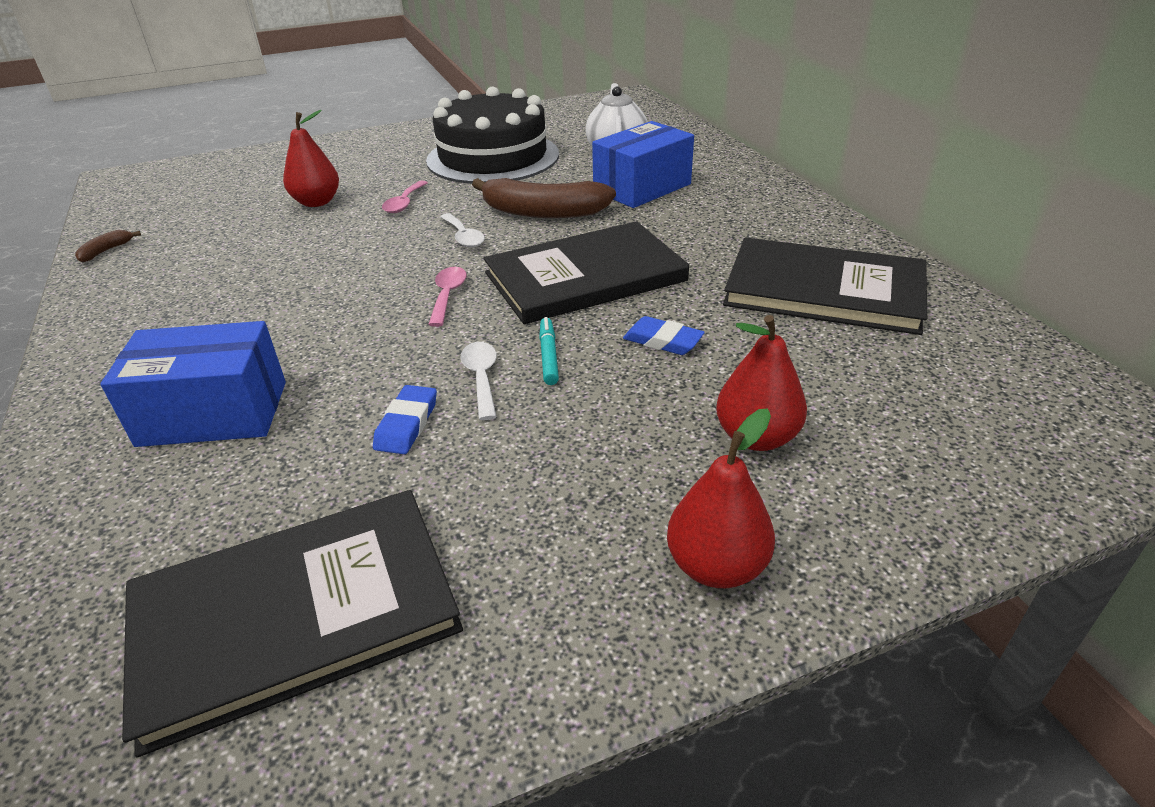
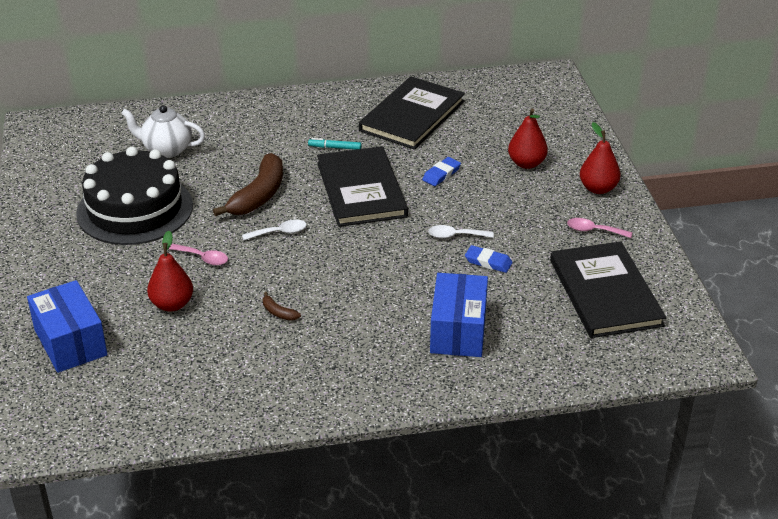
camera: 80 degrees left, 0 degrees up
brown banana [75,230,141,262] -> brown banana moved to [263,292,301,321]
pink spoon [428,267,467,327] -> pink spoon moved to [567,218,632,238]
turquoise marker [539,317,559,385] -> turquoise marker moved to [308,138,361,150]
blue box [592,121,694,208] -> blue box moved to [27,280,107,373]

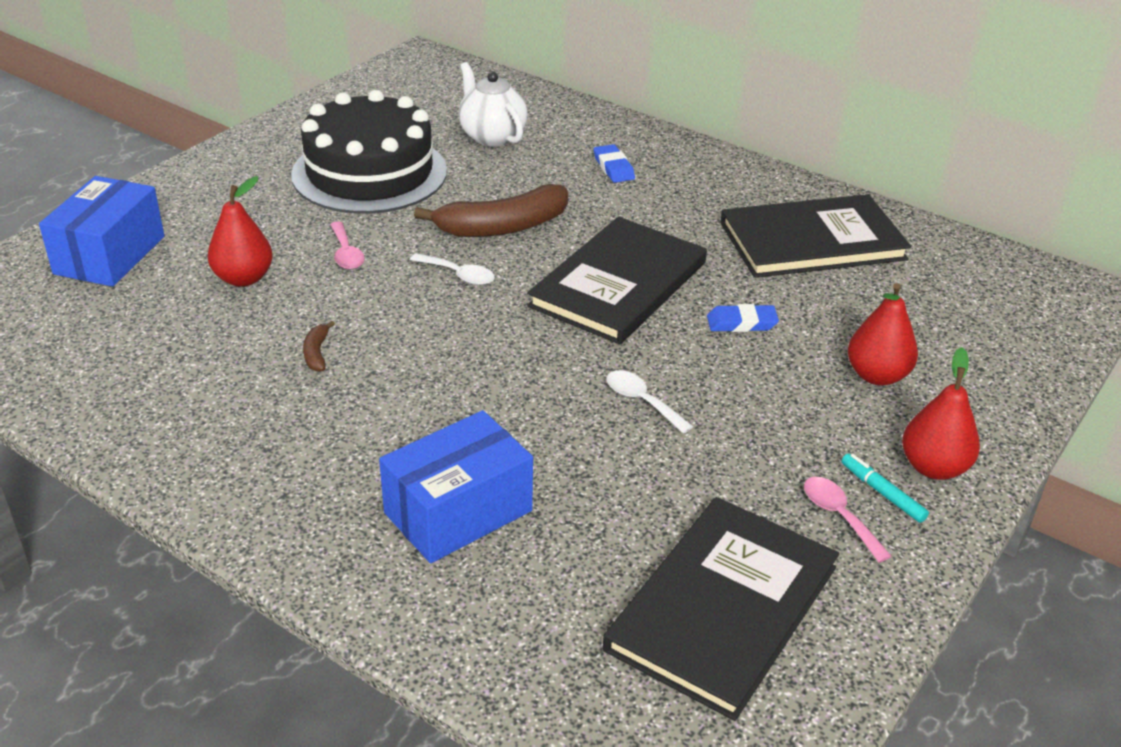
camera: 45 degrees right, 0 degrees up
turquoise marker [308,138,361,150] -> turquoise marker moved to [841,454,929,523]
blue eraser [465,245,513,273] -> blue eraser moved to [594,144,635,183]

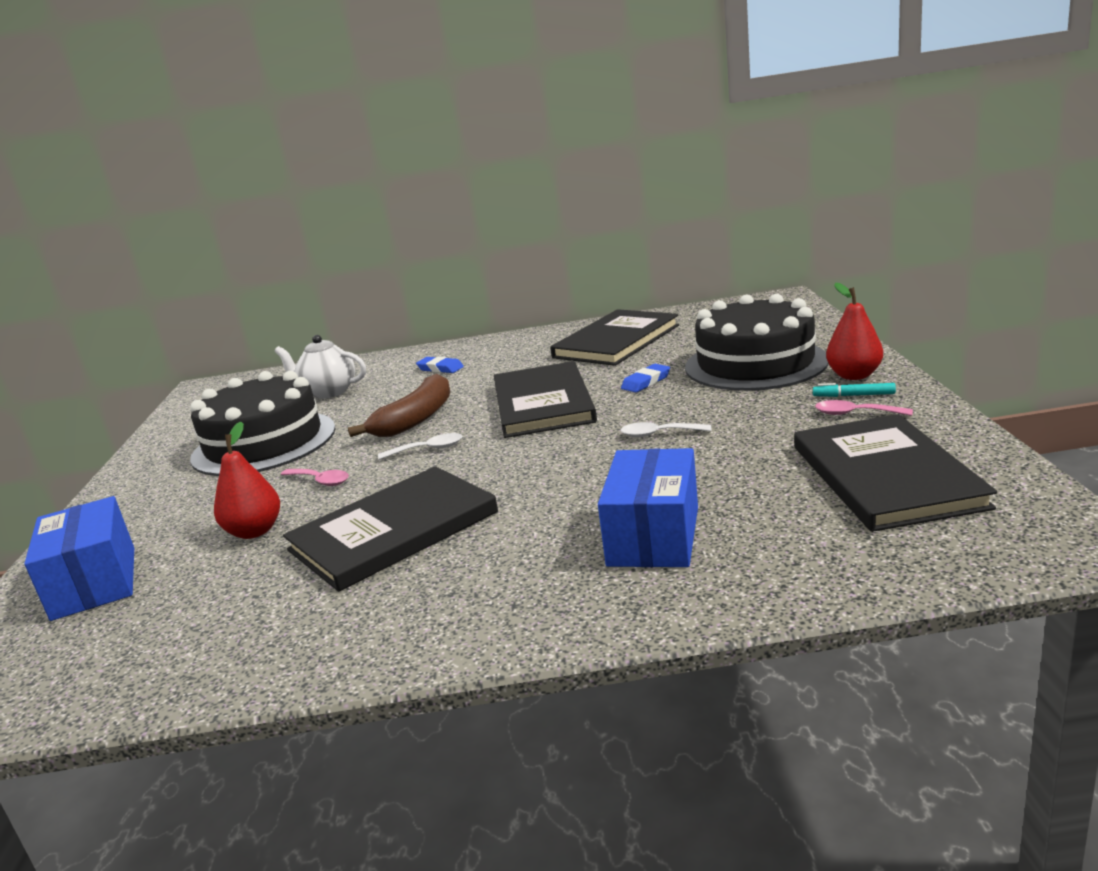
camera: 35 degrees left, 15 degrees down
brown banana [303,321,335,372] -> black book [283,466,498,592]
red pear [848,283,918,386] -> black cake [685,294,829,391]

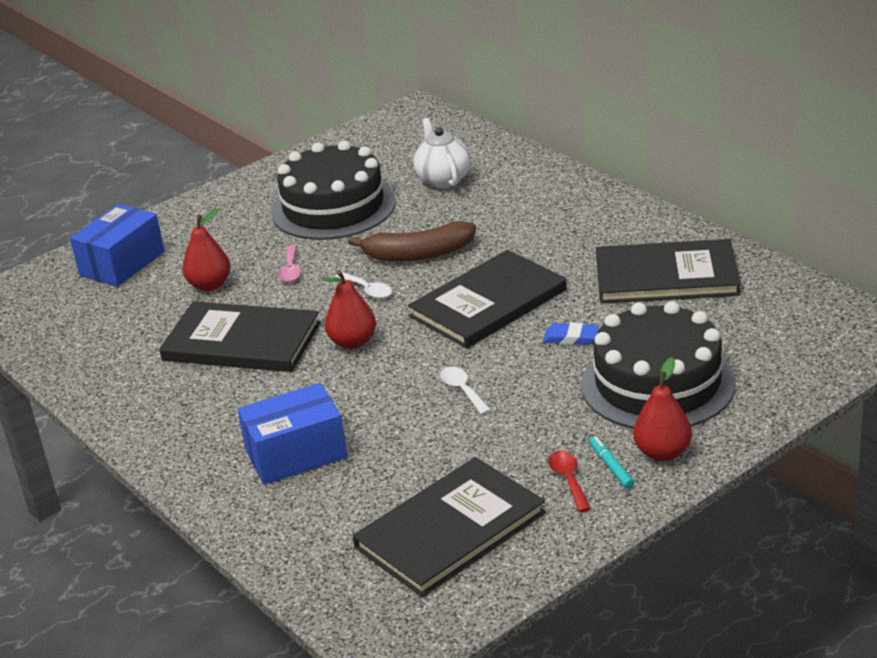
camera: 55 degrees right, 10 degrees up
blue eraser [416,356,464,373] -> none
pink spoon [815,400,913,416] -> red spoon [548,451,591,512]
none -> red pear [322,271,376,349]

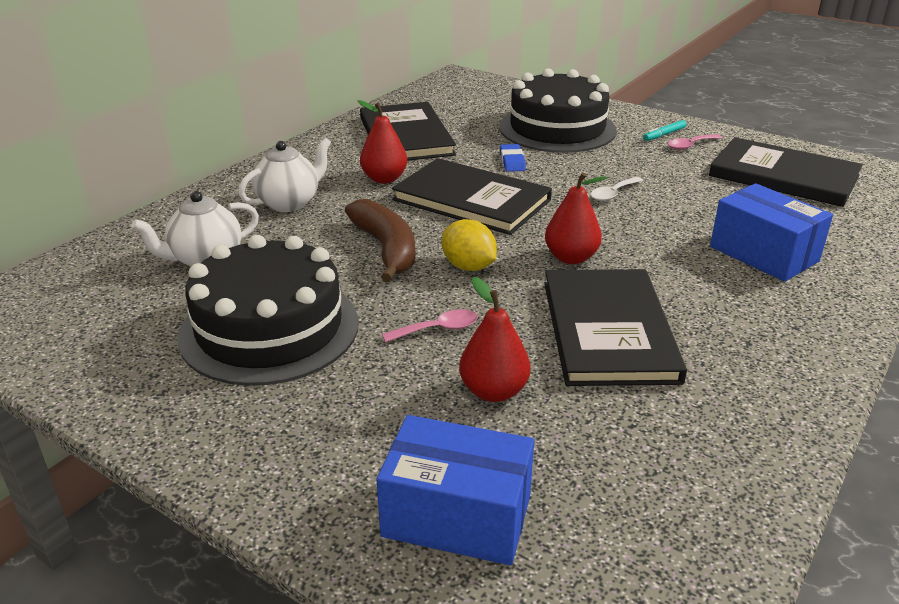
camera: 110 degrees left, 0 degrees up
white spoon [335,272,392,299] -> yellow lemon [442,219,497,271]
red spoon [548,451,591,512] -> pink spoon [668,134,722,150]
red pear [633,357,692,461] -> red pear moved to [358,100,407,184]
none -> white teapot [238,138,331,212]

